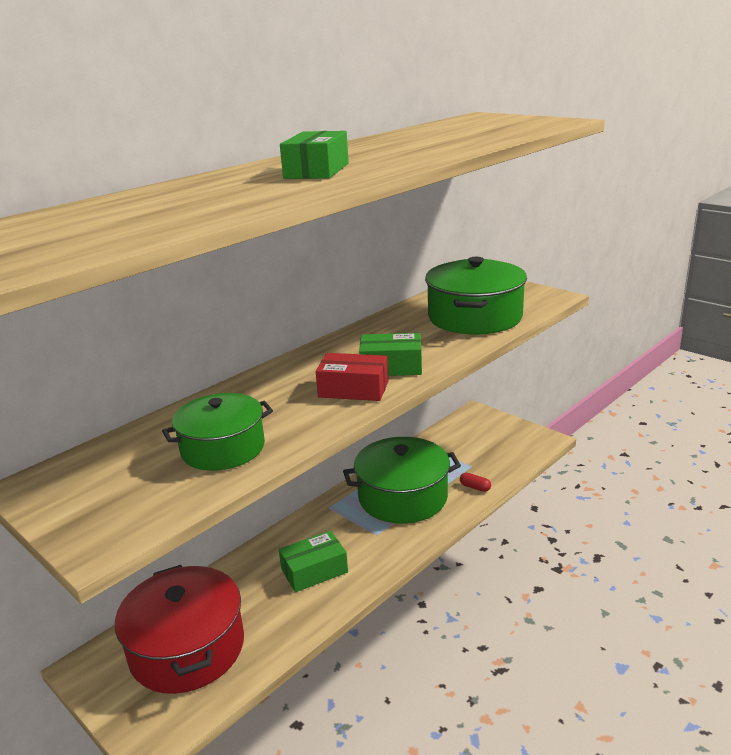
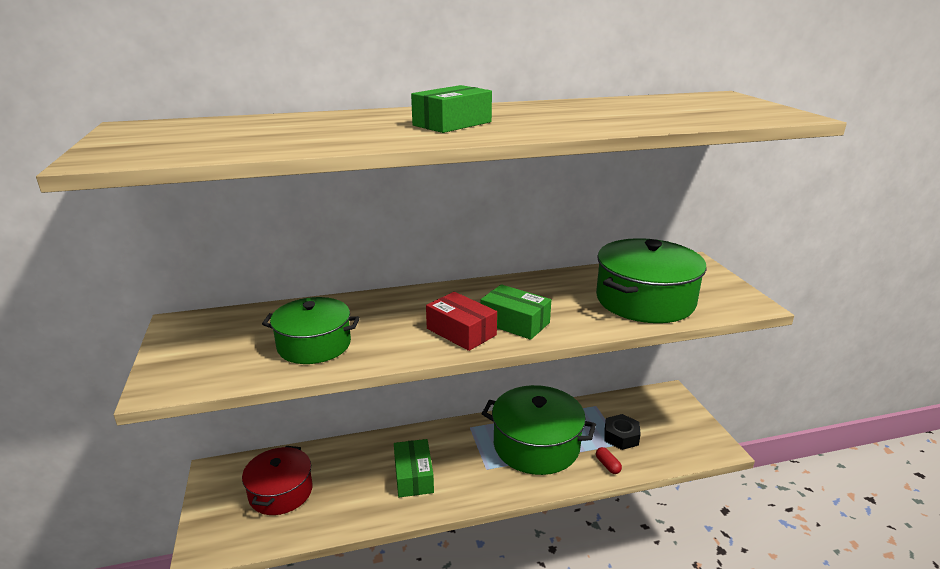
camera: 30 degrees right, 0 degrees up
red pot [115,565,244,694] -> red pot [242,446,313,515], size x0.66
green box [279,531,348,592] -> green box turned 75 degrees clockwise [394,439,434,497]
none -> black nut [605,414,641,450]

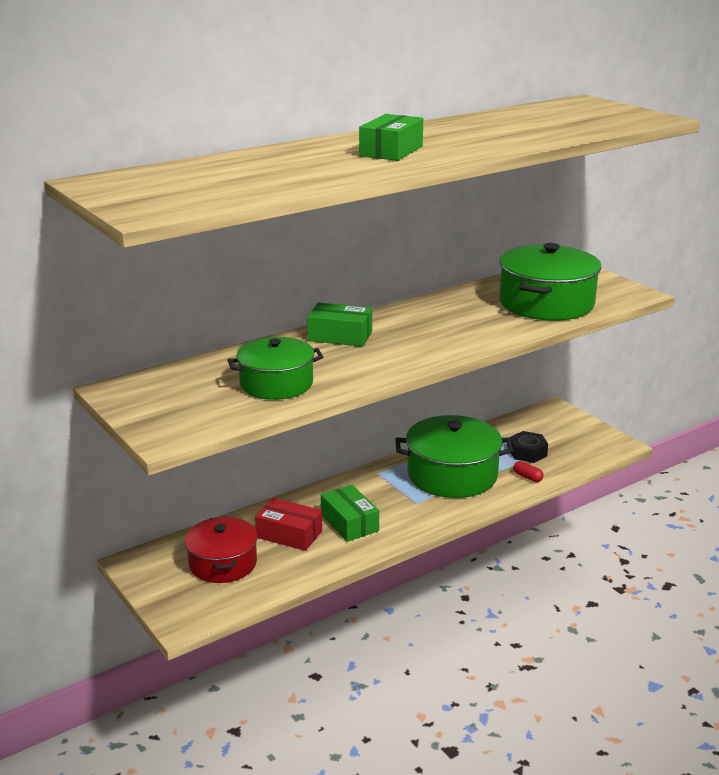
camera: 20 degrees left, 0 degrees up
red box [426,292,497,351] -> red box moved to [255,498,322,551]
green box [481,284,551,340] -> green box moved to [307,303,372,347]

